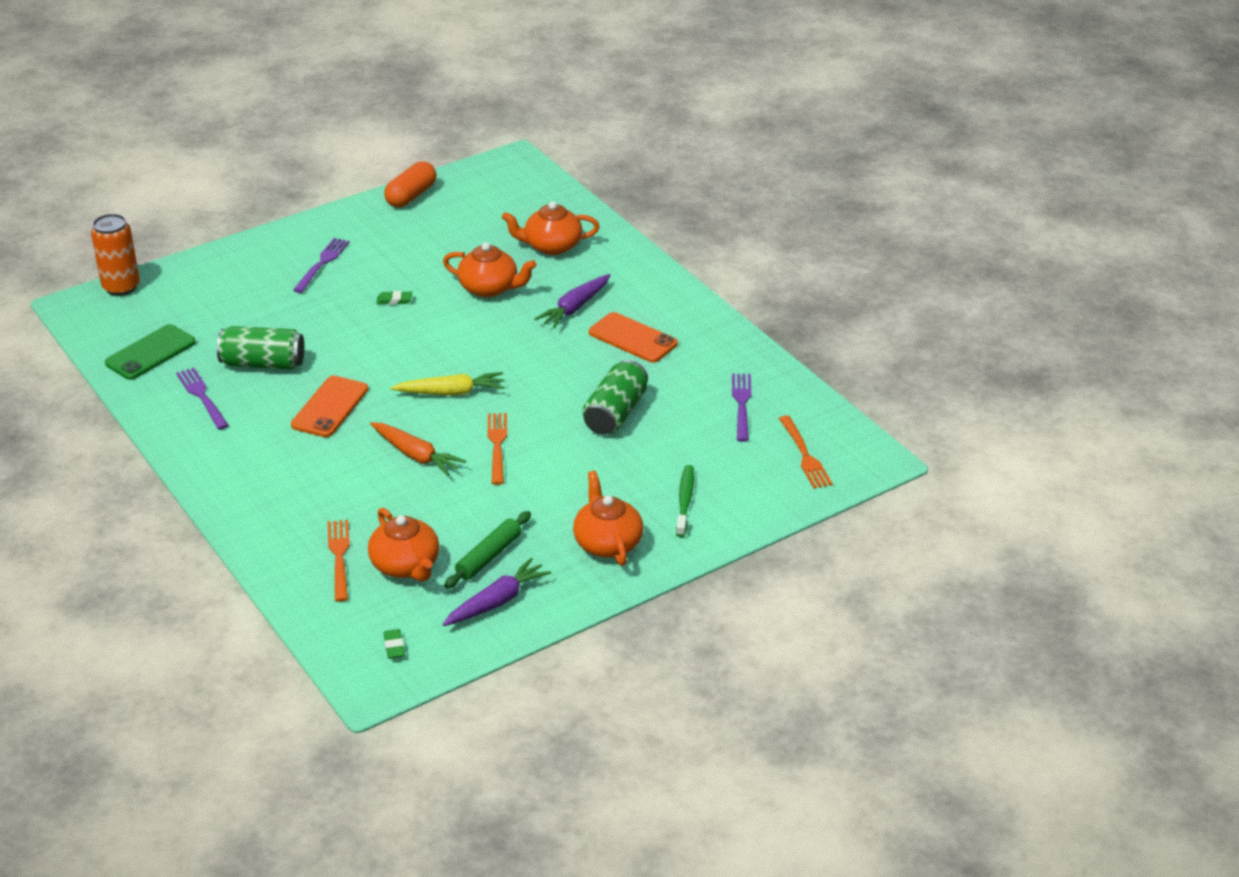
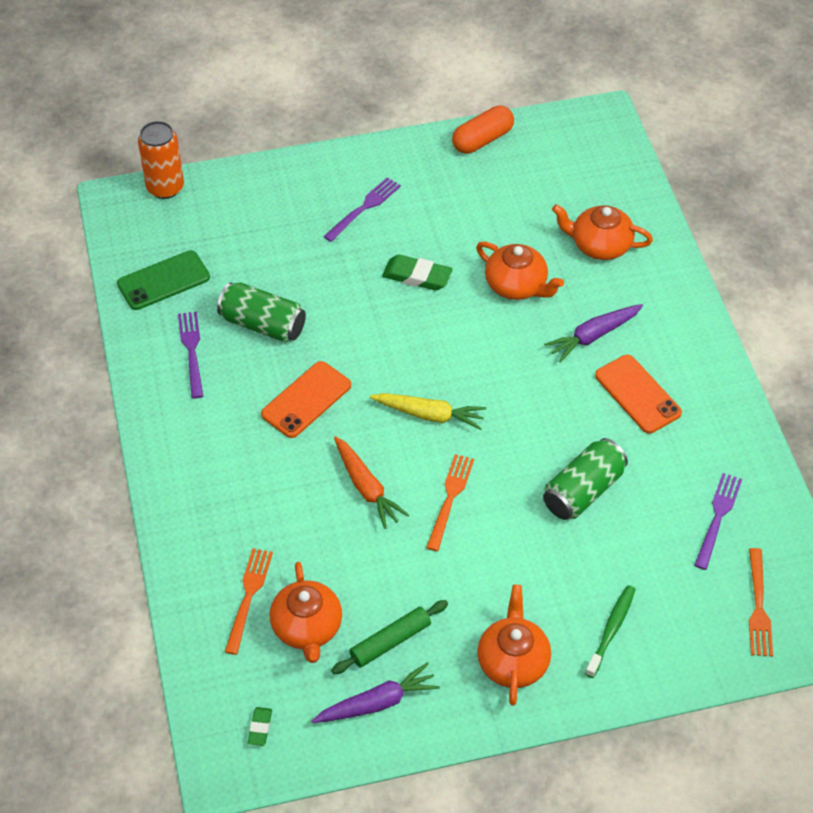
camera: 20 degrees right, 15 degrees up
green eraser [376,291,412,305] -> green eraser [382,255,453,291], size x1.83

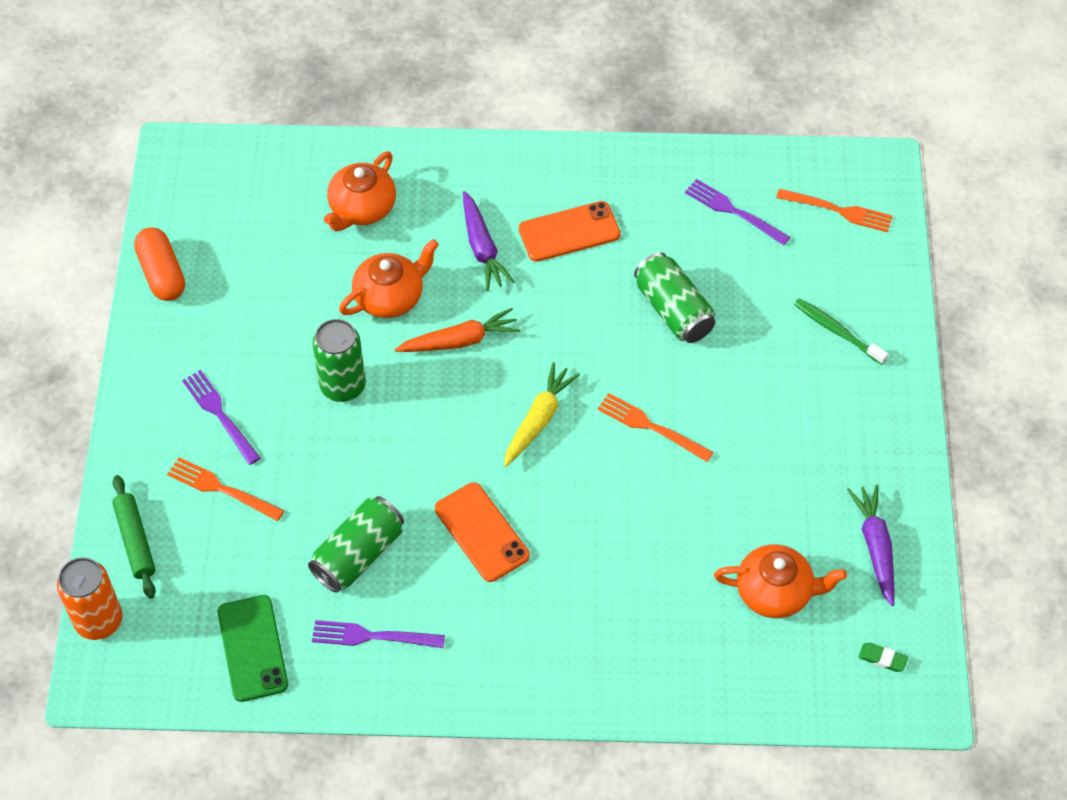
camera: 75 degrees left, 5 degrees up
orange fork [225,548,273,655] -> orange fork moved to [167,457,284,521]
green rolling pin [331,600,448,674] -> green rolling pin moved to [112,475,156,599]
orange carrot [334,436,409,529] -> orange carrot moved to [395,308,521,352]
green eraser [382,255,453,291] -> green can [312,319,366,402]
orange teapot [477,585,551,706] -> none

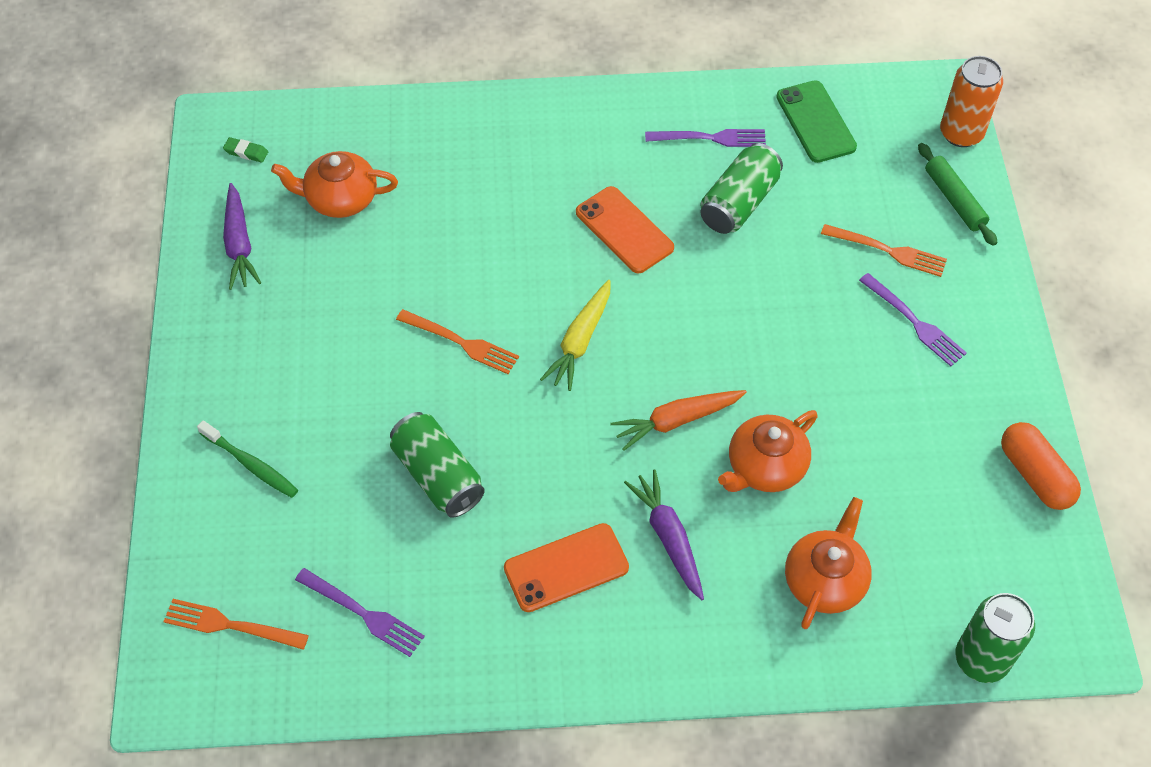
camera: 175 degrees right, 0 degrees up
green can [312,319,366,402] -> green can moved to [955,593,1035,683]

